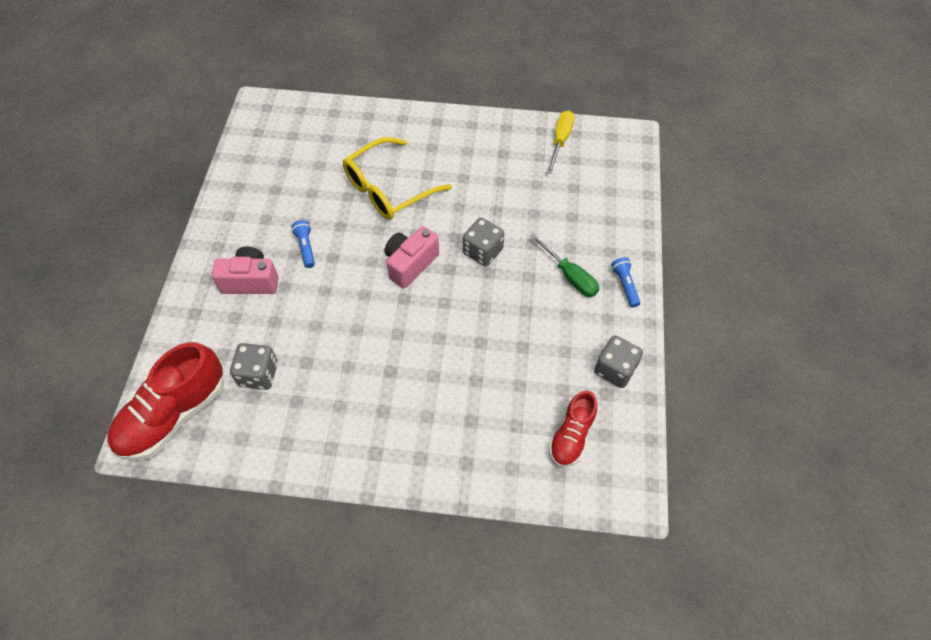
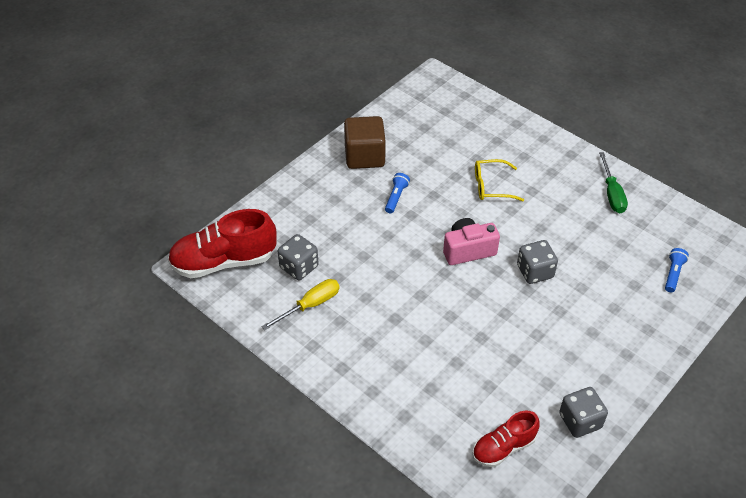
camera: 35 degrees right, 10 degrees down
pink camera [211,247,279,294] -> none
yellow glasses [343,137,452,220] -> yellow glasses [475,159,524,202], size x0.61
green screwdriver [530,233,599,297] -> green screwdriver moved to [599,152,628,213]
yellow screwdriver [547,110,575,174] -> yellow screwdriver moved to [261,279,340,330]
blue flashlight [611,257,640,308] -> blue flashlight moved to [665,248,689,292]
none -> brown cube [344,116,386,169]

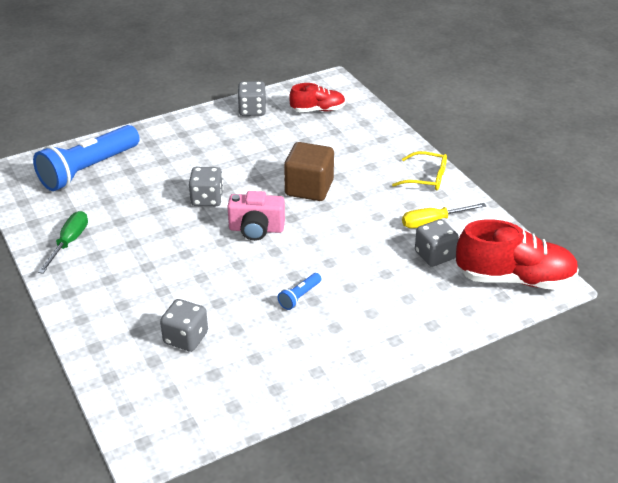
camera: 160 degrees left, 10 degrees down
brown cube [344,116,386,169] -> brown cube moved to [284,142,334,201]
yellow glasses [475,159,524,202] -> yellow glasses moved to [392,151,447,191]
blue flashlight [665,248,689,292] -> blue flashlight [33,125,140,191], size x2.42
none -> grey dice [160,299,208,352]

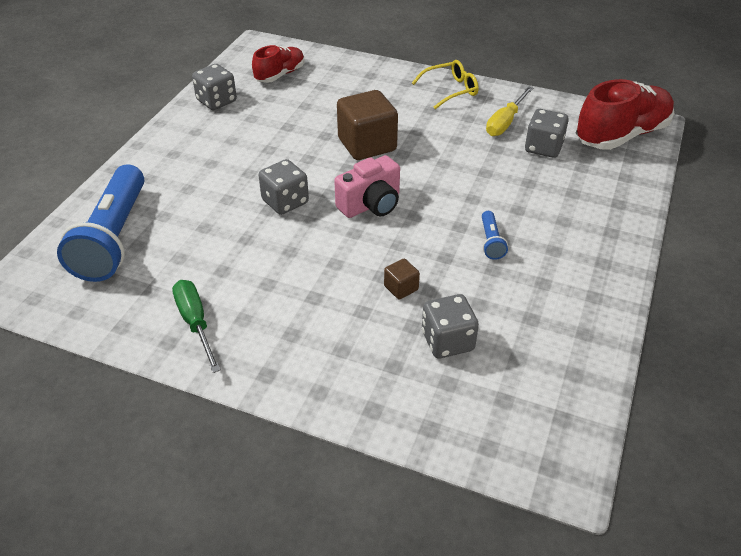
camera: 40 degrees left, 5 degrees up
none -> brown cube [384,259,420,299]

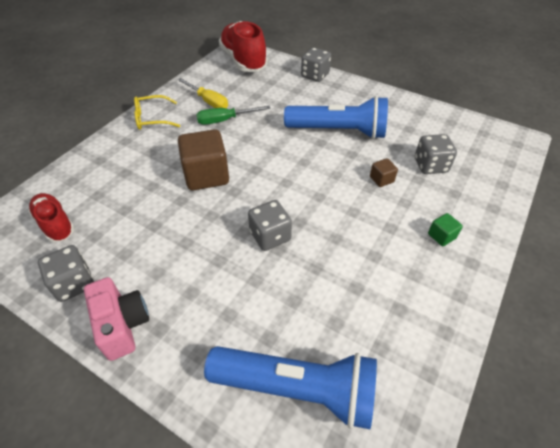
camera: 80 degrees left, 5 degrees up
green screwdriver [172,280,221,373] -> green screwdriver moved to [196,106,270,125]
pink camera [334,155,400,218] -> pink camera moved to [84,277,149,361]
yellow glasses [412,60,479,109] -> yellow glasses turned 90 degrees counterclockwise [134,95,180,130]
blue flashlight [482,211,508,260] -> blue flashlight [284,96,388,139], size x2.42
grey dice [525,109,569,158] -> grey dice moved to [301,47,331,82]
none -> green cube [428,213,463,246]

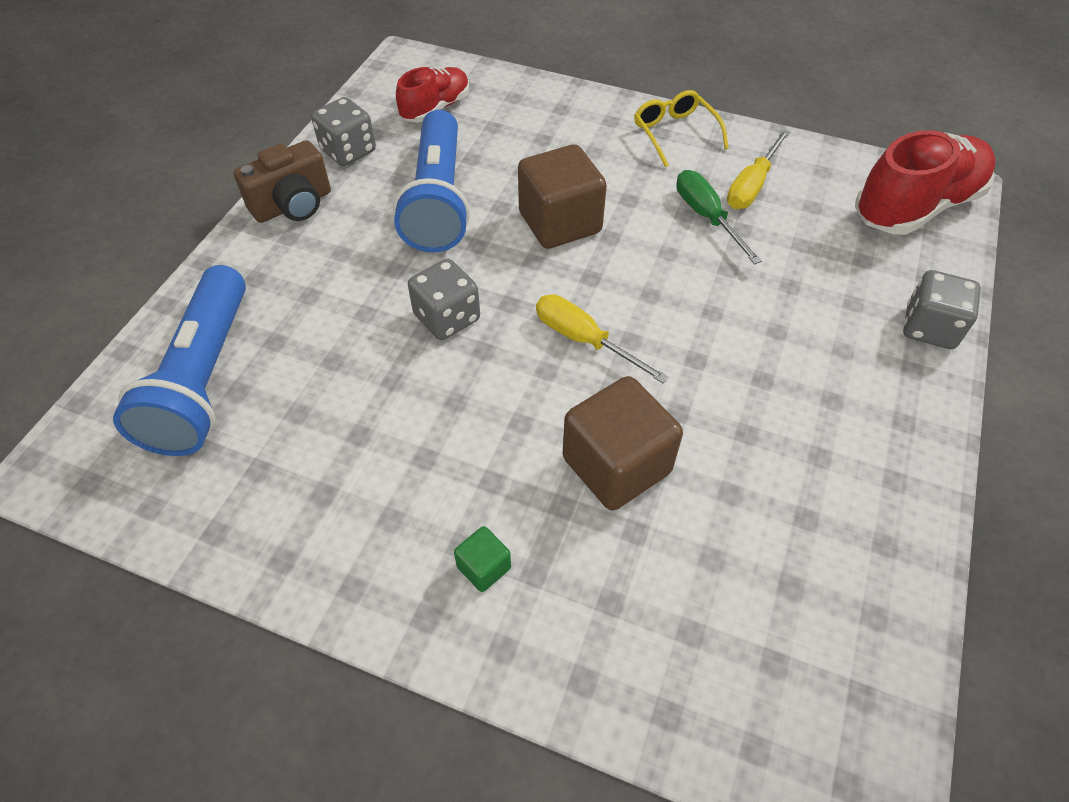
camera: 80 degrees right, 5 degrees up
pink camera [84,277,149,361] -> brown camera [234,140,331,223]
blue flashlight [284,96,388,139] -> blue flashlight moved to [393,110,470,253]
brown cube [370,158,398,187] -> brown cube [563,376,683,511], size x2.19
grey dice [415,134,457,174] -> none
none -> yellow screwdriver [536,294,669,383]

